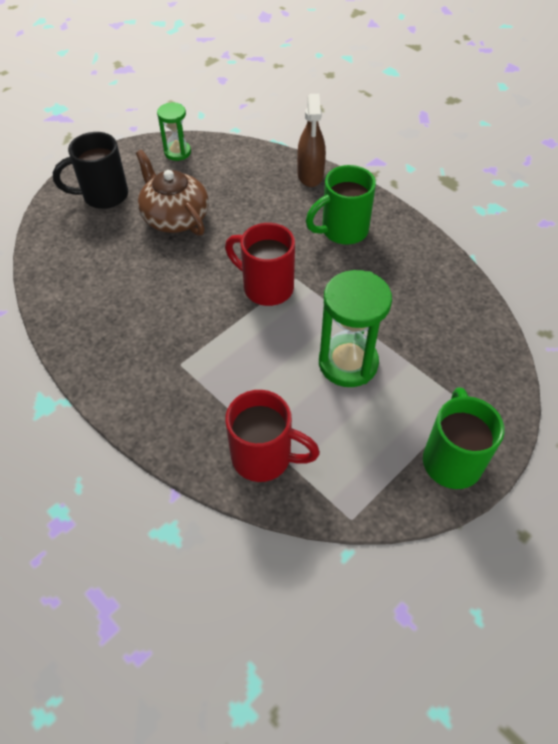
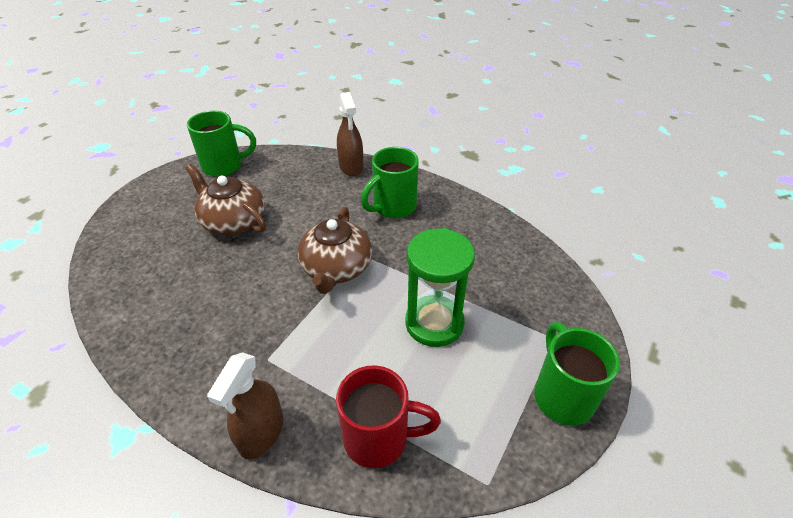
camera: 15 degrees left, 10 degrees down
black mug [53,132,128,209] -> none
green hourglass [157,103,191,161] -> green mug [187,110,256,177]
red mug [225,223,295,306] -> brown teapot [298,207,372,294]
none -> brown spray bottle [207,352,283,460]

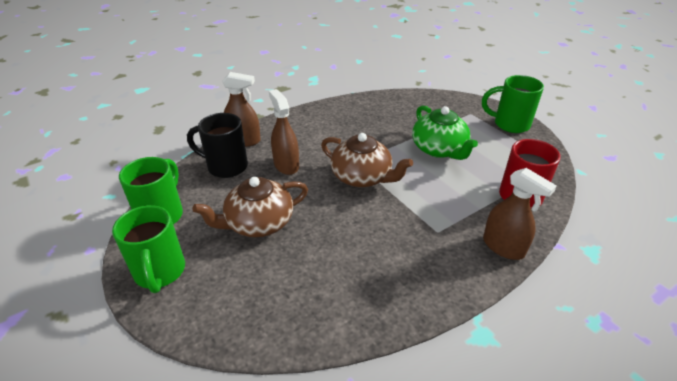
camera: 65 degrees left, 5 degrees down
green mug [361,147,419,218] -> green mug moved to [112,205,185,293]
green hourglass [405,228,475,347] -> green teapot [412,105,478,160]
none -> black mug [187,113,248,178]
none -> brown spray bottle [269,89,299,175]

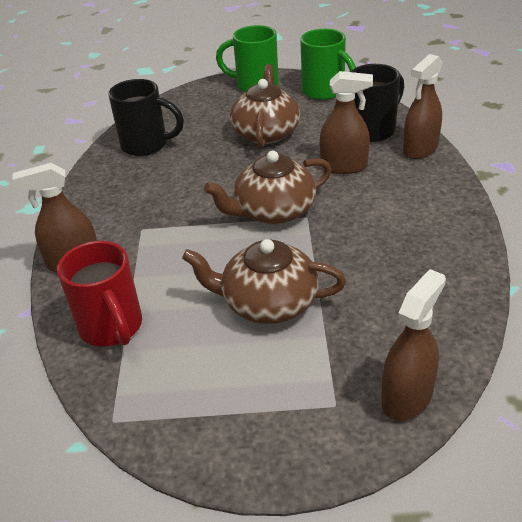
camera: 125 degrees right, 0 degrees up
green teapot [412,105,478,160] -> brown teapot [182,239,346,324]
green mug [482,75,544,133] -> none
none -> black mug [108,79,184,156]
none -> brown spray bottle [381,269,446,421]

